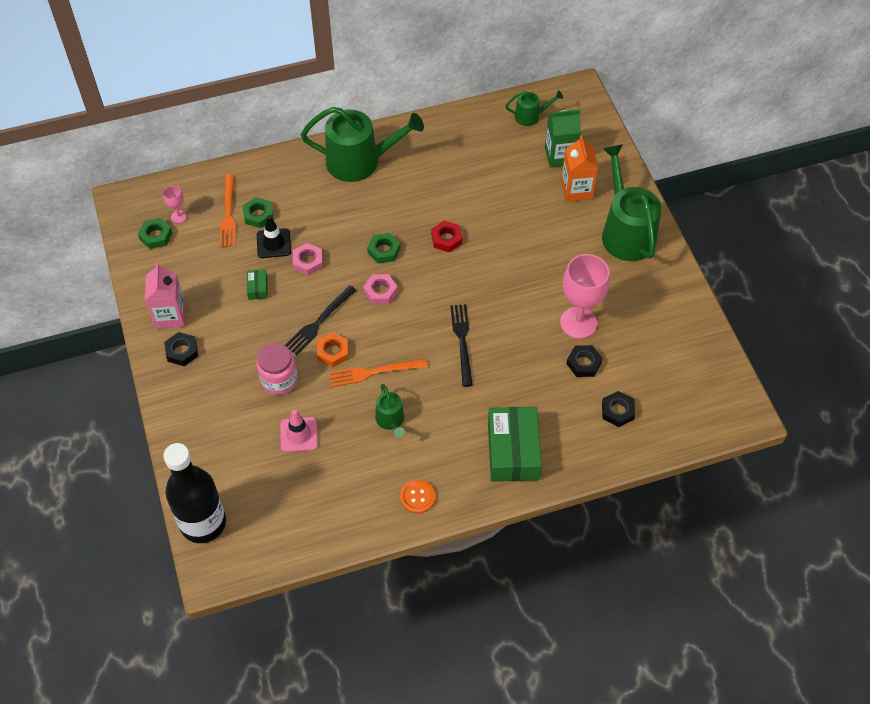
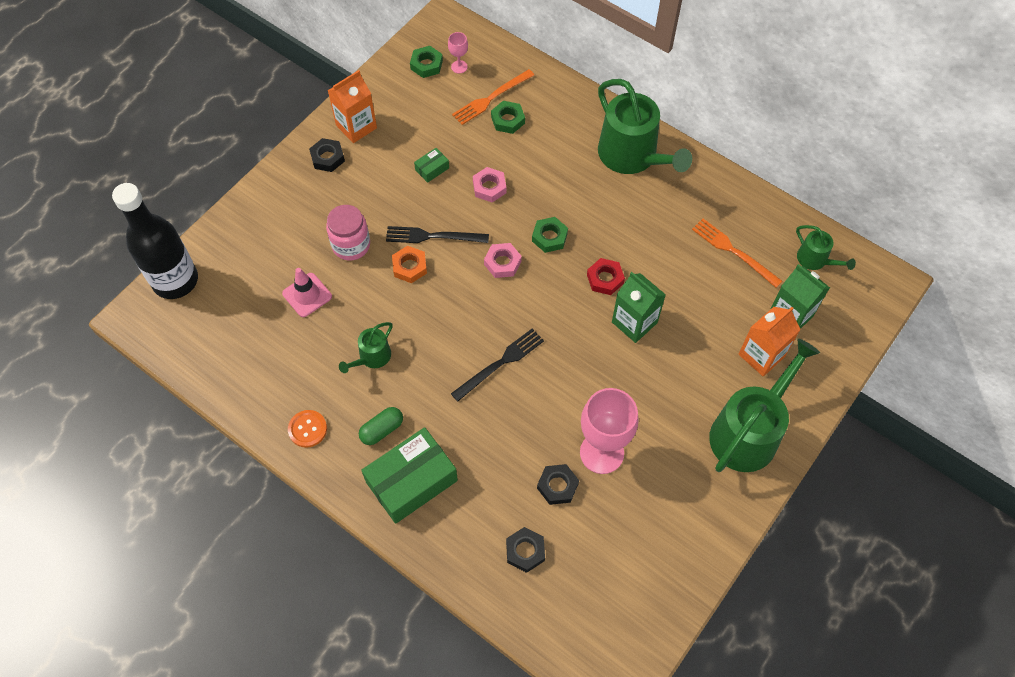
camera: 55 degrees right, 5 degrees up
pink carton [145,263,185,329] -> orange carton [328,70,377,143]
black traffic cone [257,215,291,258] -> none
orange fork [330,359,428,387] -> orange fork moved to [692,219,782,288]
none -> green capsule [359,407,403,445]
none -> green carton [612,272,666,343]

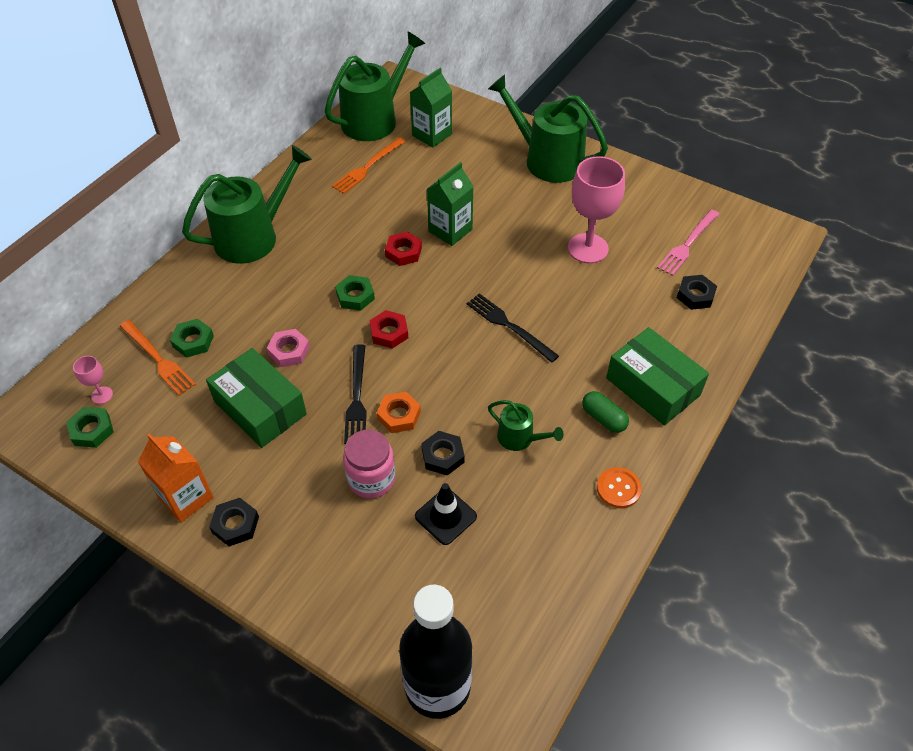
camera: 95 degrees left, 10 degrees down
pink traffic cone [282,268,332,317] -> black traffic cone [415,483,477,545]
green box [414,148,449,183] -> green box [206,348,307,448], size x2.31
pink nut [484,243,522,278] -> red nut [370,310,408,349]
black nut [537,464,579,505] -> black nut moved to [421,431,465,475]
orange carton [739,307,801,376] -> none
green watering can [796,225,856,270] -> green watering can [325,32,425,141], size x2.06
none -> pink fork [657,209,719,276]

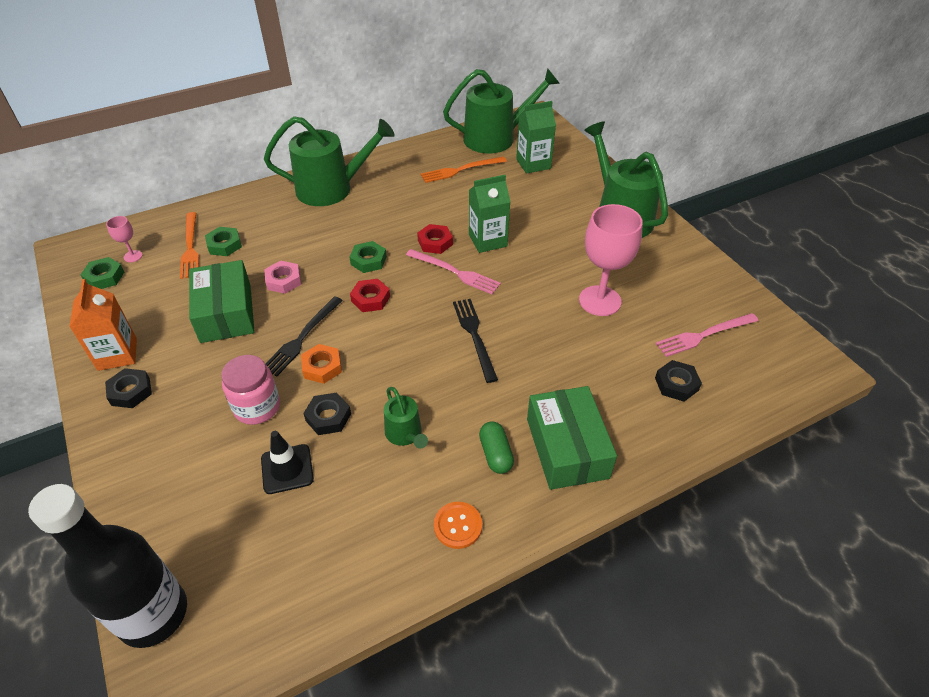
camera: 30 degrees right, 5 degrees down
none -> pink fork [406,249,501,294]

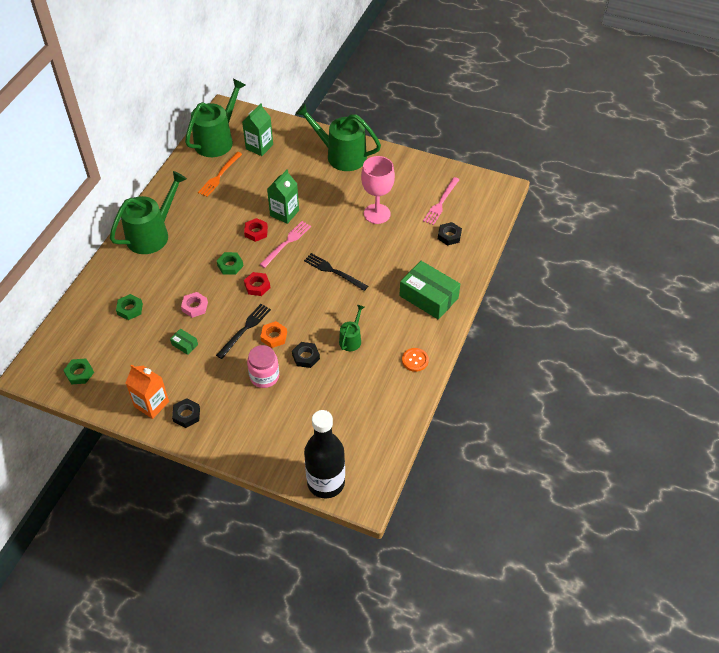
camera: 40 degrees left, 5 degrees up
pink goblet [106,216,142,262] -> none
orange fork [180,212,199,279] -> none
green box [189,260,254,343] -> green box [170,329,198,355], size x0.43
black traffic cone [261,431,314,494] -> none
black fork [265,296,343,376] -> black fork turned 135 degrees counterclockwise [216,304,271,359]
green watering can [384,387,428,449] -> green watering can turned 90 degrees counterclockwise [339,305,365,351]
pink fork [406,249,501,294] -> pink fork turned 45 degrees counterclockwise [259,221,311,268]
green capsule [479,421,514,474] -> none

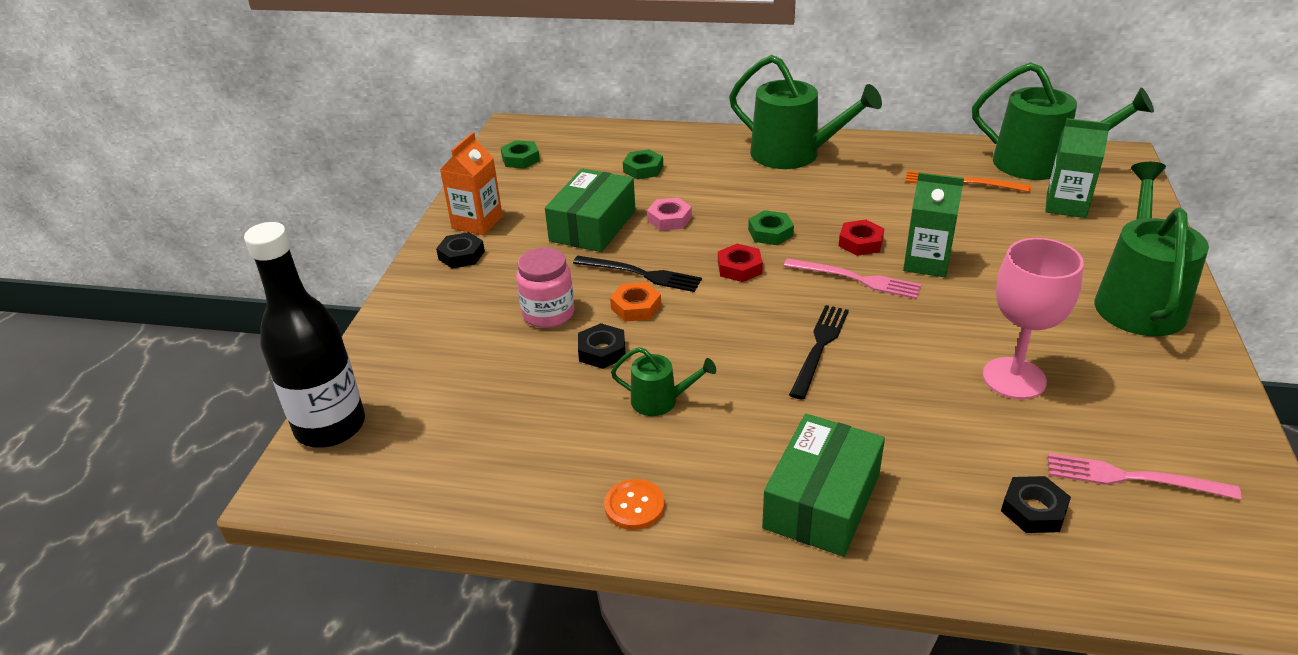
camera: 80 degrees right, 15 degrees down
green box [170,329,198,355] -> green box [545,168,635,252], size x2.31

